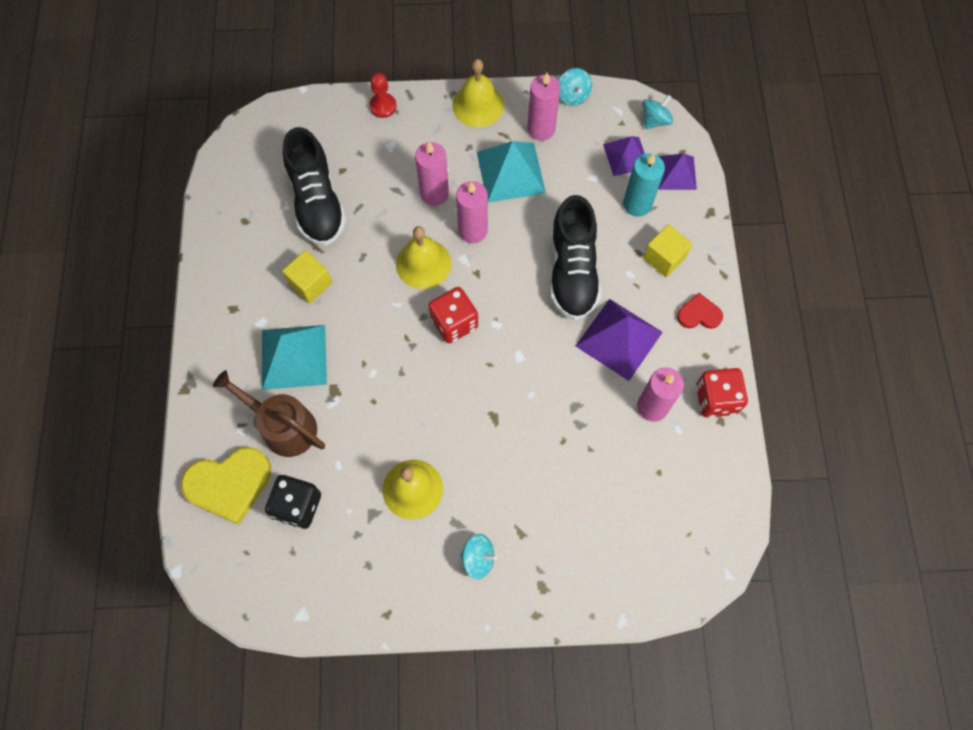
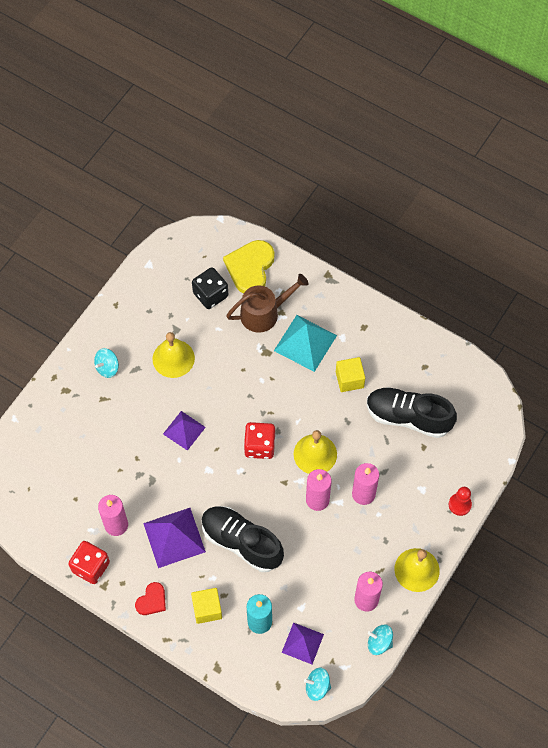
camera: 125 degrees right, 5 degrees down
turquoise pyramid [477,141,546,203] -> none
turquoise spinning top [642,95,673,129] -> turquoise spinning top turned 105 degrees clockwise [304,668,331,701]
purple pyramid [658,153,697,190] -> purple pyramid moved to [163,411,206,451]

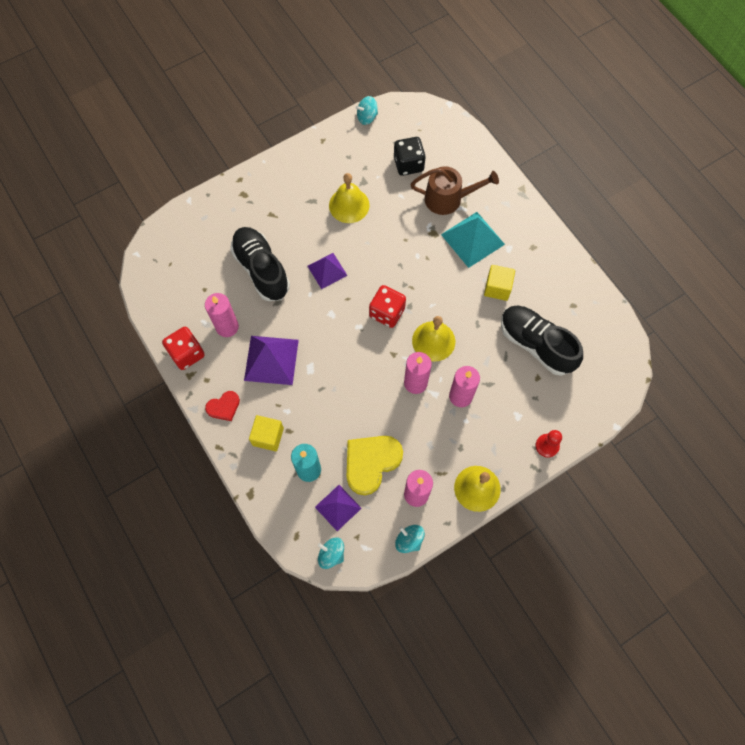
camera: 25 degrees right, 5 degrees up
turquoise spinning top [94,348,119,378] -> turquoise spinning top moved to [356,96,378,125]
black shoe [202,506,284,572] -> black shoe moved to [230,227,290,301]
yellow heart [223,240,274,294] -> yellow heart moved to [347,436,403,495]

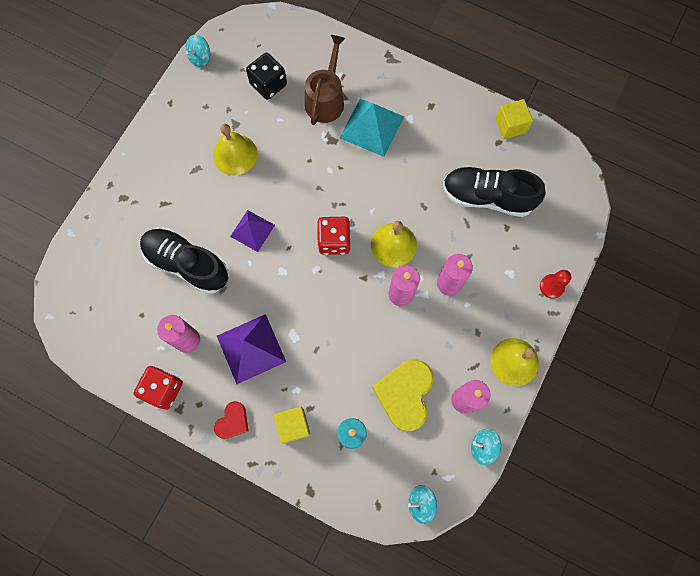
camera: 30 degrees left, 5 degrees up
purple pyramid [315,485,362,531] -> none
brown watering can [410,166,499,215] -> brown watering can turned 45 degrees counterclockwise [305,35,346,125]
yellow cube [484,265,515,301] -> yellow cube moved to [495,99,533,139]

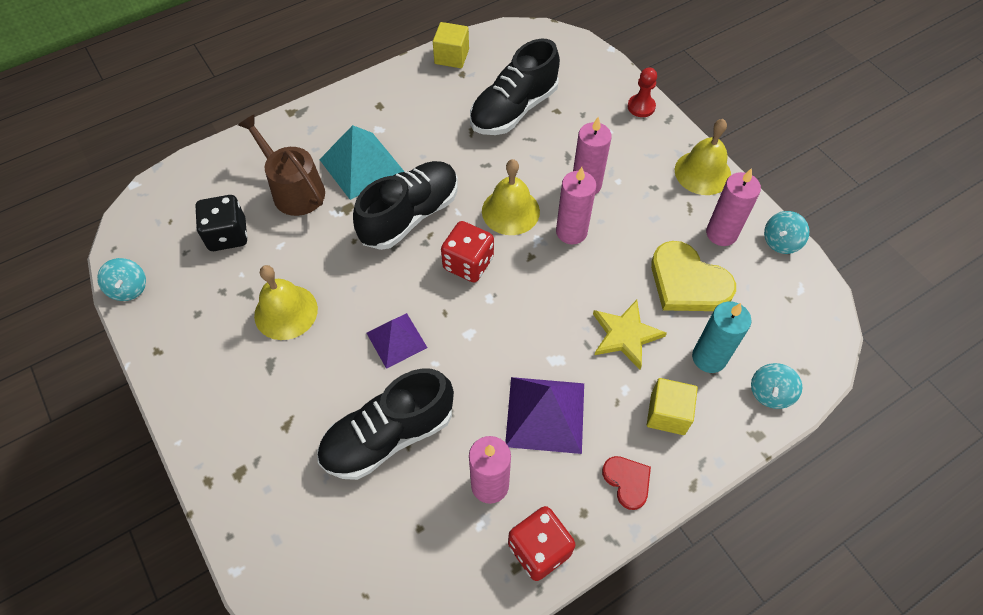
camera: 60 degrees left, 15 degrees down
turquoise spinning top [408,485,437,524] -> turquoise spinning top moved to [751,363,802,409]
none -> black shoe [353,161,458,250]
none -> yellow star [593,300,667,369]

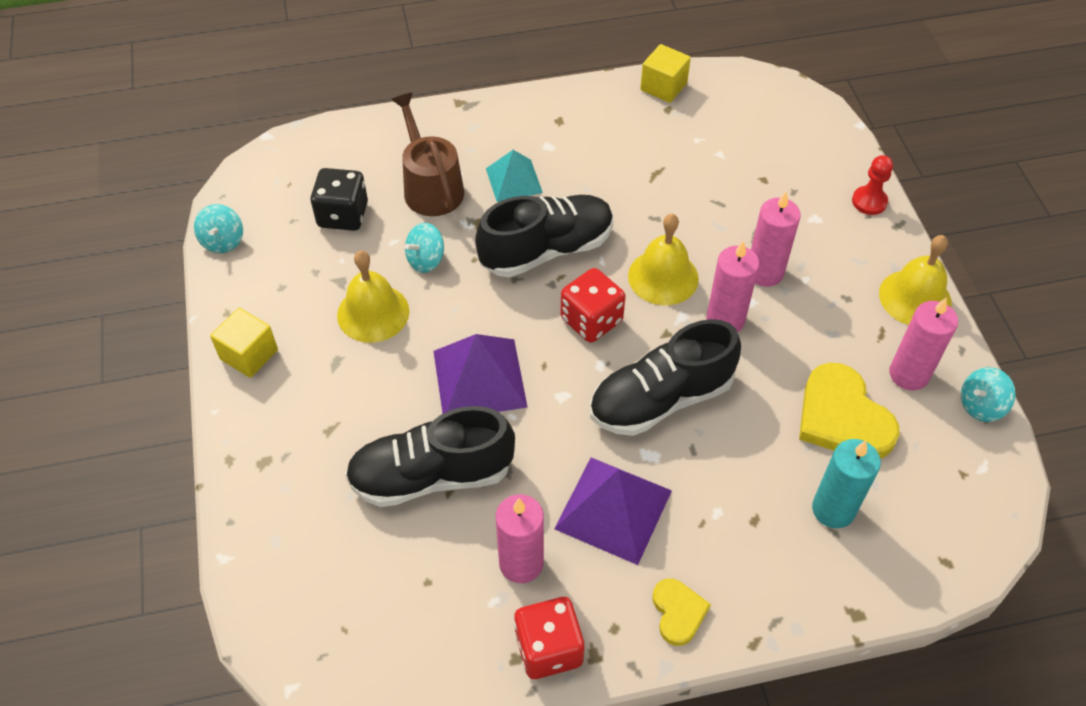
camera: 20 degrees right, 5 degrees down
turquoise pyramid [319,125,404,200] -> turquoise pyramid [486,150,543,202], size x0.64
purple pyramid [367,313,427,369] -> purple pyramid [433,334,528,414], size x1.56
black shoe [470,38,560,135] -> black shoe moved to [590,319,741,436]
yellow star [593,300,667,369] -> none
red heart [602,456,651,510] -> yellow heart [653,579,711,646]
yellow cube [647,378,698,435] -> yellow cube moved to [210,308,278,378]
turquoise spinning top [751,363,802,409] -> turquoise spinning top moved to [405,223,444,273]

